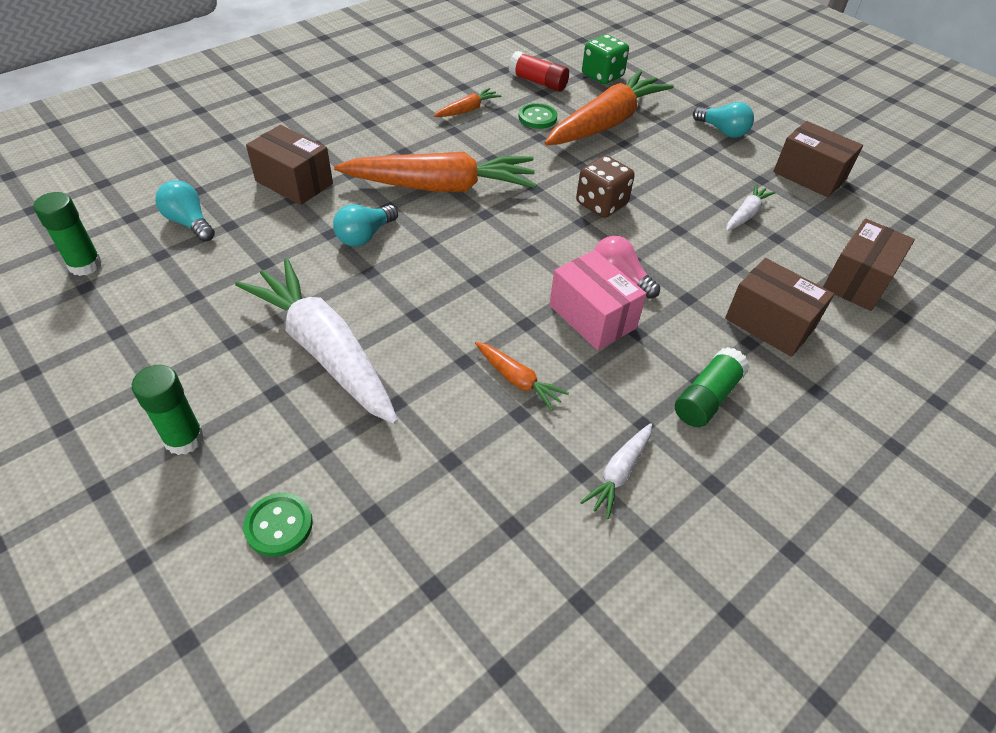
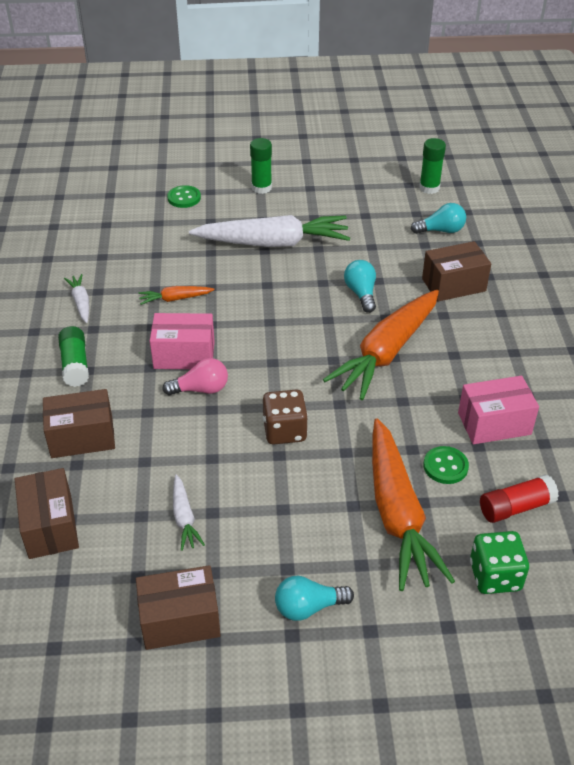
camera: 130 degrees right, 5 degrees down
orange carrot [434,88,501,117] -> pink box [458,376,539,444]

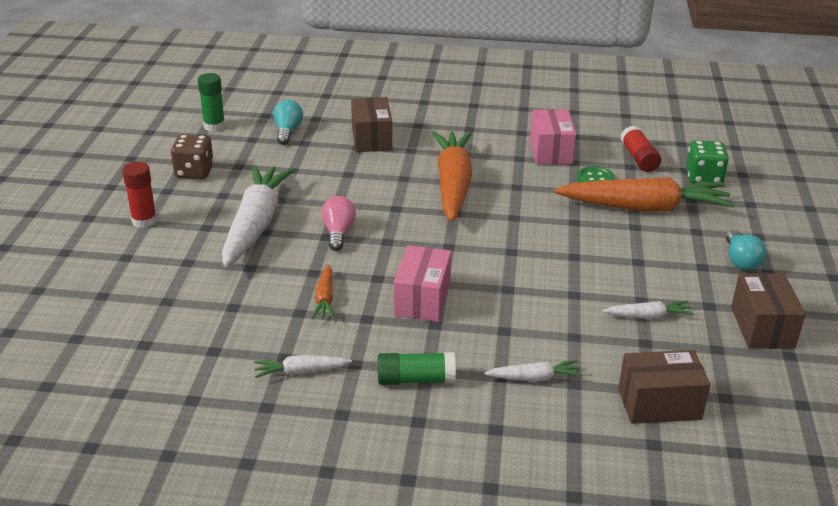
camera: 80 degrees left, 10 degrees down
brown box [43,389,115,458] -> white carrot [485,360,583,382]
pink light bulb [163,358,228,396] -> pink light bulb moved to [321,196,356,251]
green button [167,185,201,208] -> none
green glue stick [250,138,272,194] -> red glue stick [122,162,157,228]
brown dice [263,389,308,445] -> brown dice moved to [171,134,214,179]
orange carrot [323,290,439,400] -> orange carrot turned 135 degrees counterclockwise [432,131,472,222]
turquoise light bulb [344,260,376,313] -> none

